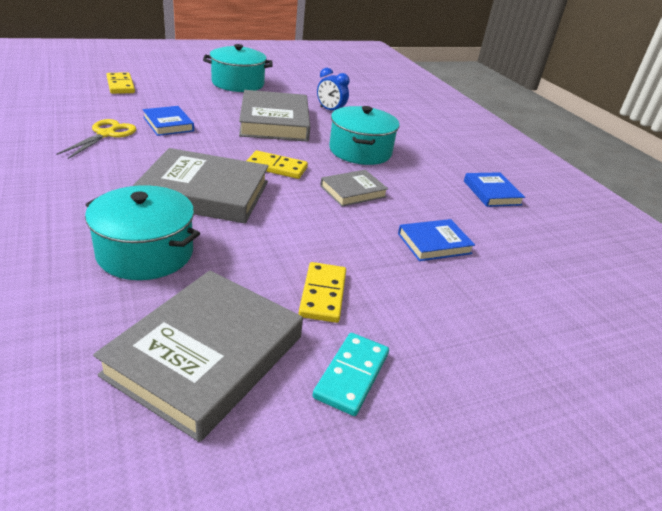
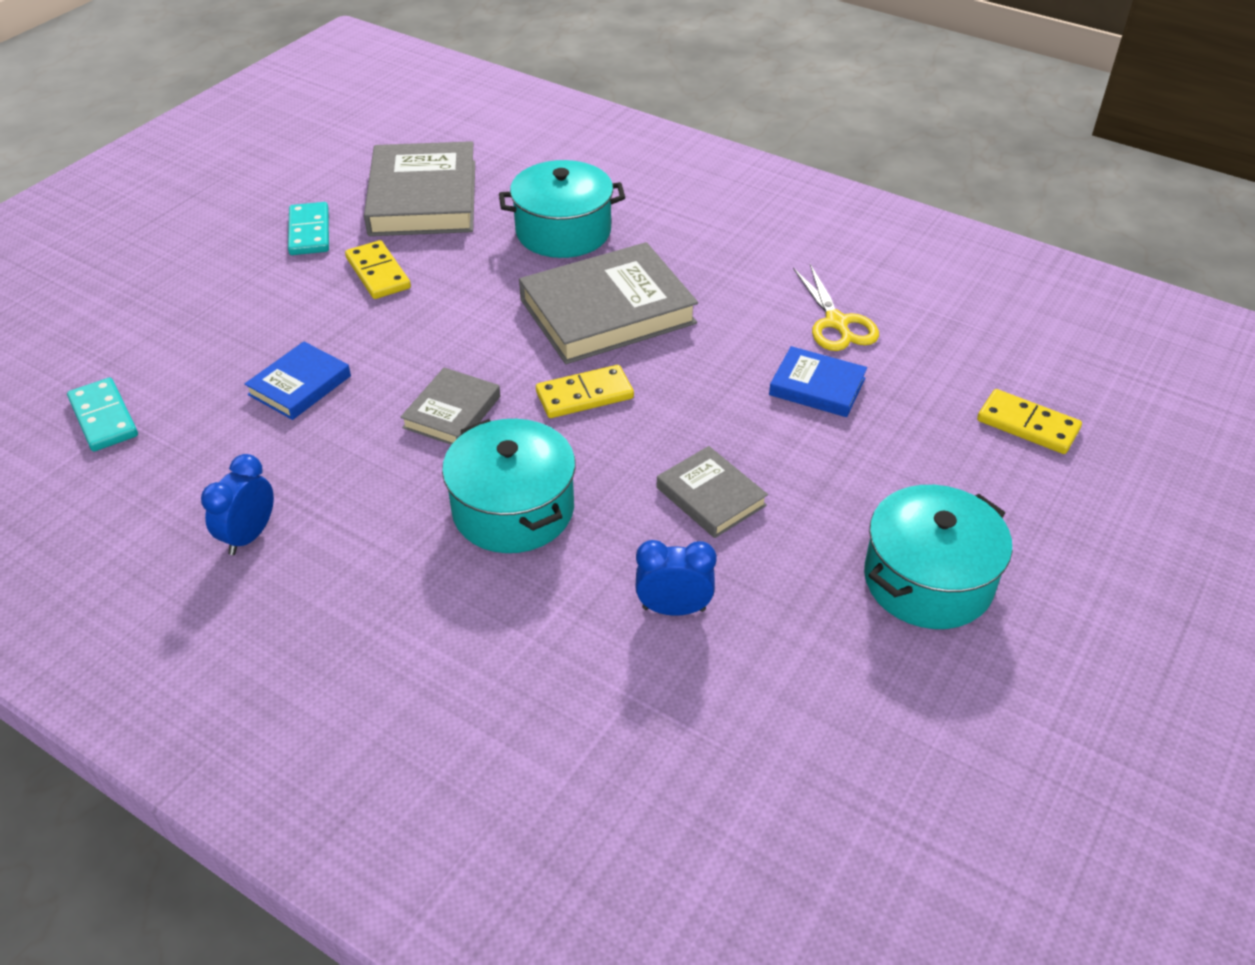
camera: 150 degrees right, 10 degrees up
grey book [239,90,310,142] -> grey book [657,446,768,538], size x0.53
blue book [464,172,525,207] -> blue clock [201,454,274,555]
none -> turquoise domino [67,378,138,451]

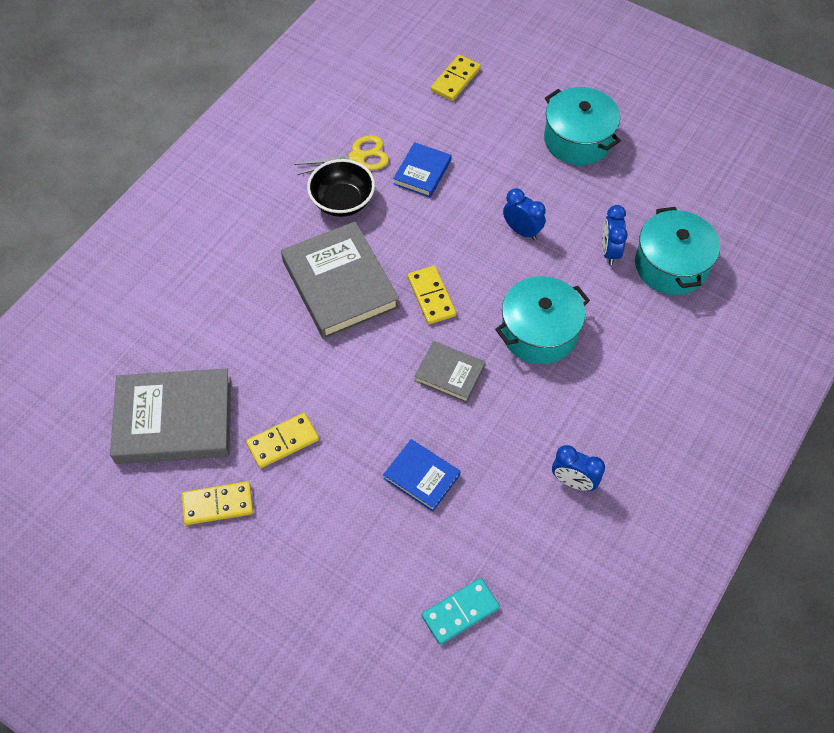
camera: 90 degrees left, 15 degrees up
turquoise domino [288,202,329,255] -> yellow domino [182,481,253,525]
turquoise pot [499,160,625,258] -> turquoise pot moved to [635,207,720,295]
grey book [657,446,768,538] -> blue clock [503,188,546,240]
none -> black bowl [307,159,375,217]

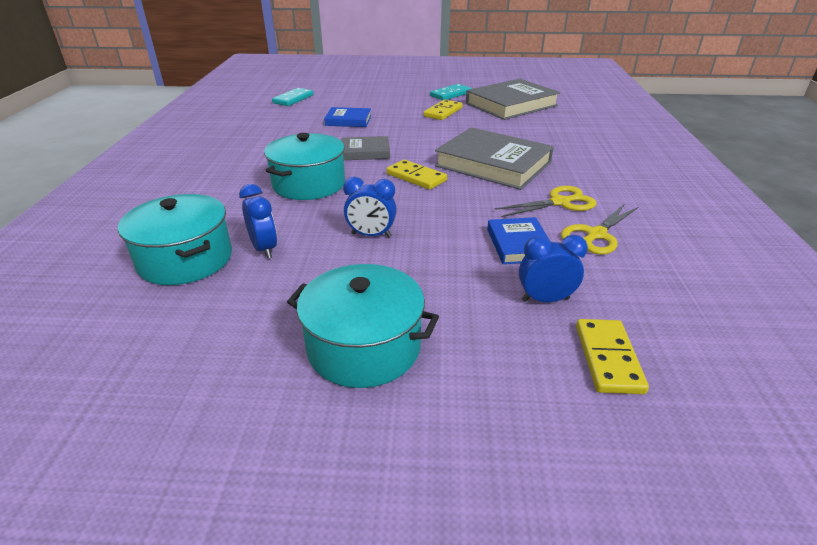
camera: 150 degrees right, 25 degrees down
yellow domino [182,481,253,525] -> turquoise domino [430,84,472,100]
black bowl [307,159,375,217] -> yellow scissors [495,186,597,217]
blue clock [552,445,605,491] -> blue clock moved to [519,235,588,302]

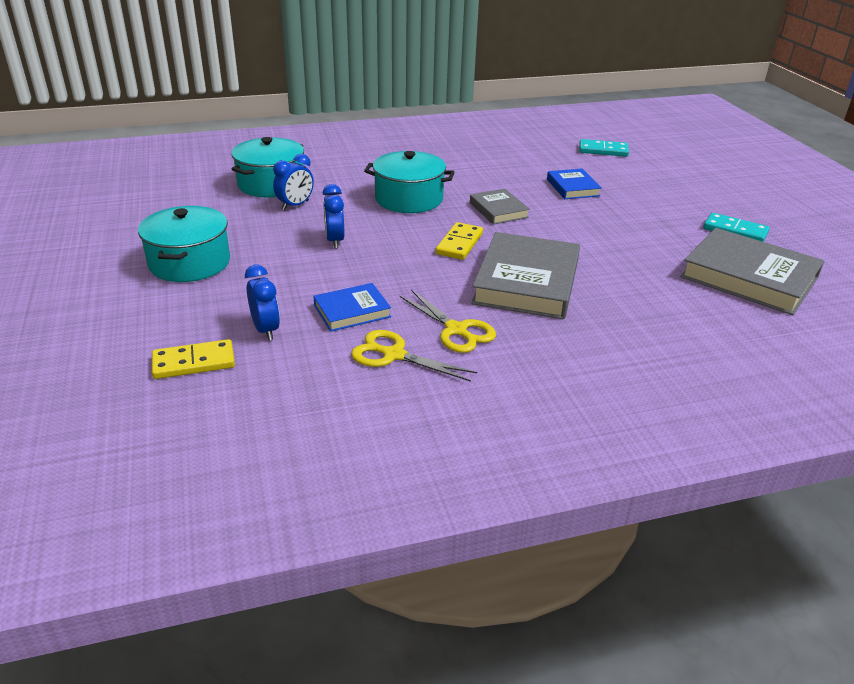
camera: 70 degrees right, 0 degrees up
yellow domino [424,100,463,120] -> none

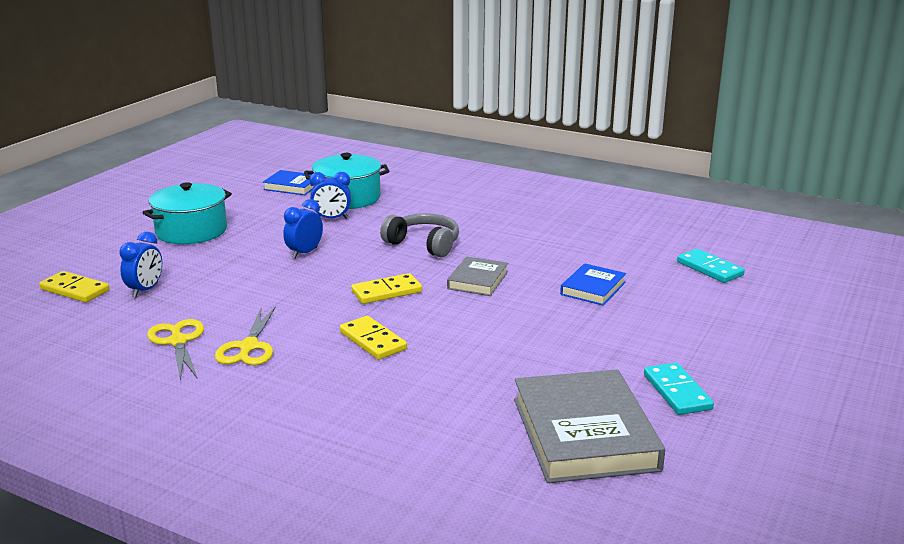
camera: 45 degrees right, 10 degrees down
blue book [313,283,391,332] -> blue book moved to [263,170,313,195]
turquoise pot [364,151,454,213] -> grey headphones [380,213,459,257]
grey book [471,232,580,319] -> yellow domino [340,316,407,360]

